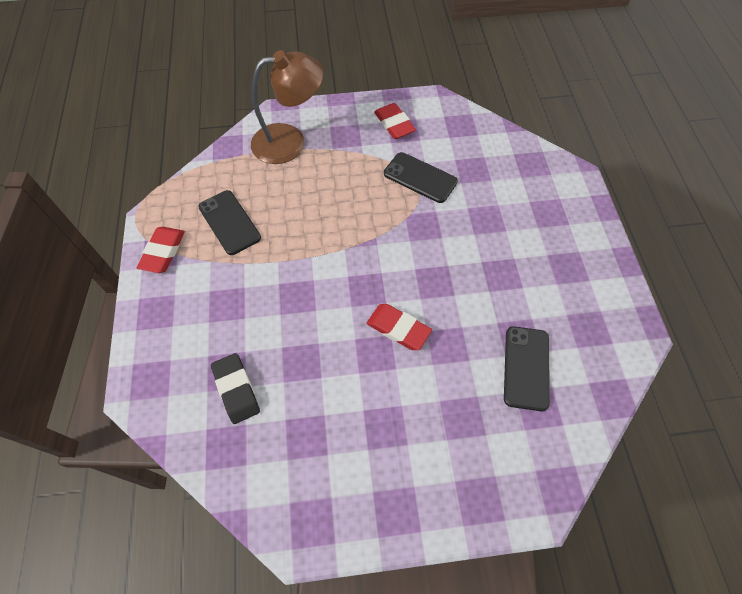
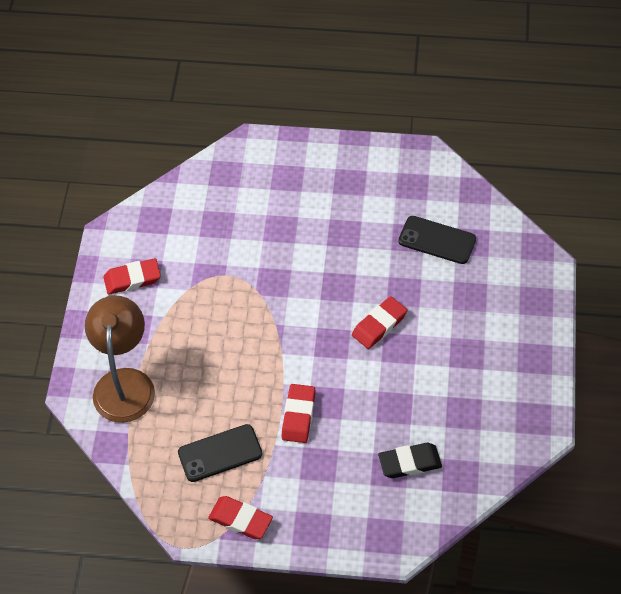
camera: 75 degrees left, 5 degrees down
black phone [384,152,458,203] -> none
none -> red eraser [281,384,315,443]

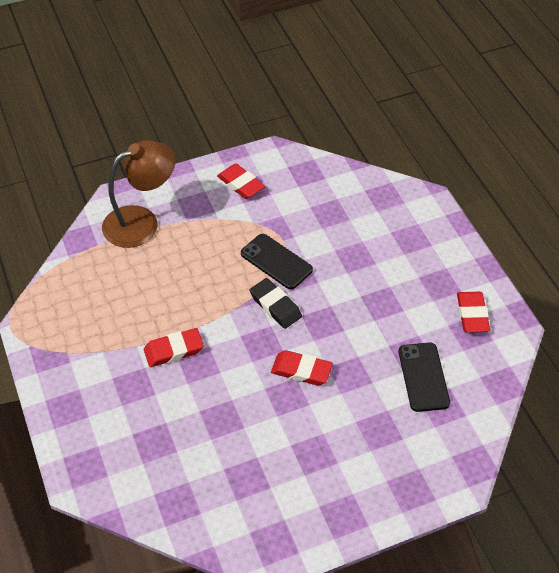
camera: 60 degrees right, 5 degrees down
black phone [178,424,262,482] -> black phone moved to [241,234,313,289]
red eraser [208,496,273,539] -> red eraser moved to [457,292,490,333]
black eraser [378,443,442,478] -> black eraser moved to [250,278,302,329]

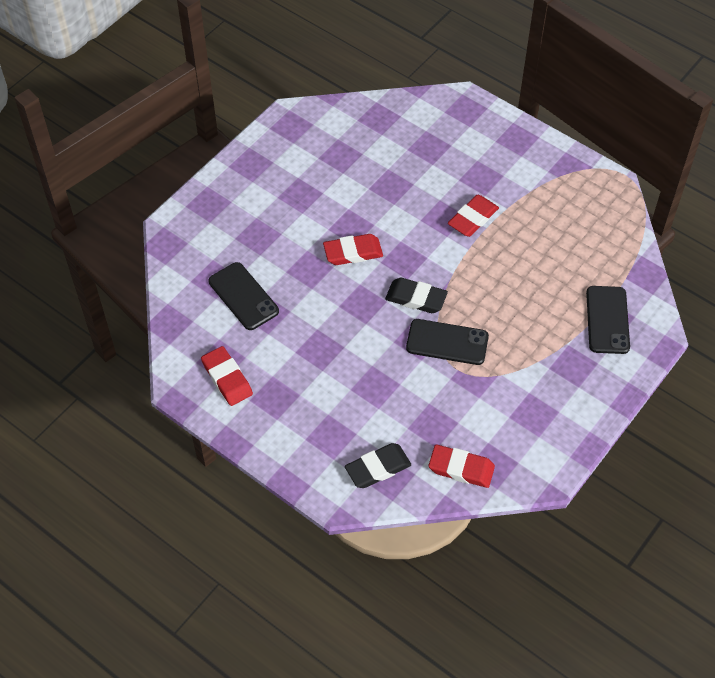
camera: 150 degrees right, 5 degrees up
brown lamp [102,140,175,248] -> black phone [586,286,630,354]
red eraser [217,164,265,199] -> red eraser moved to [428,445,495,488]
none -> black eraser [345,443,411,488]

